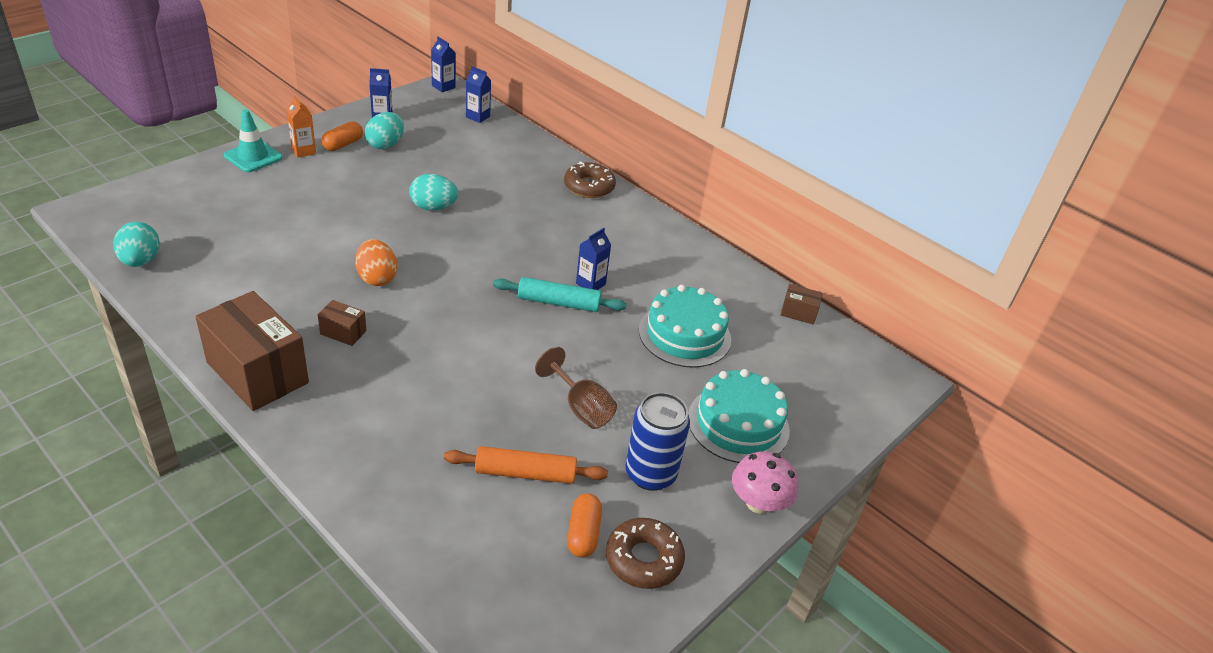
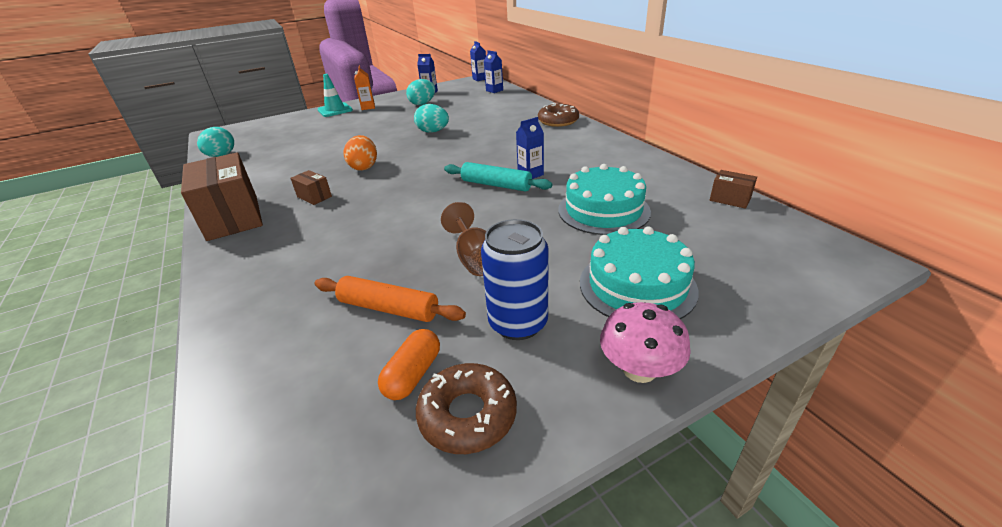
camera: 25 degrees right, 5 degrees down
orange capsule [321,121,363,151] -> none

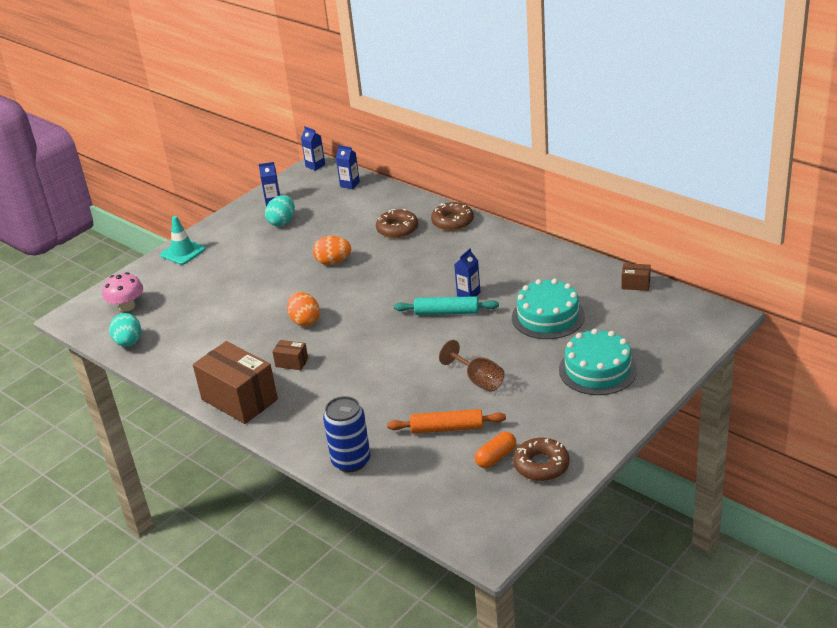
camera: 20 degrees left, 0 degrees up
orange carton [354,65,375,110] -> none
orange capsule [378,329,440,400] -> orange capsule turned 45 degrees clockwise [475,432,516,468]
turquoise egg [414,104,449,133] -> orange egg [313,236,351,265]
blue can [481,219,548,340] -> blue can moved to [323,396,370,472]
pink mushroom [600,302,691,383] -> pink mushroom moved to [102,272,143,312]
none -> brown donut [376,209,418,238]

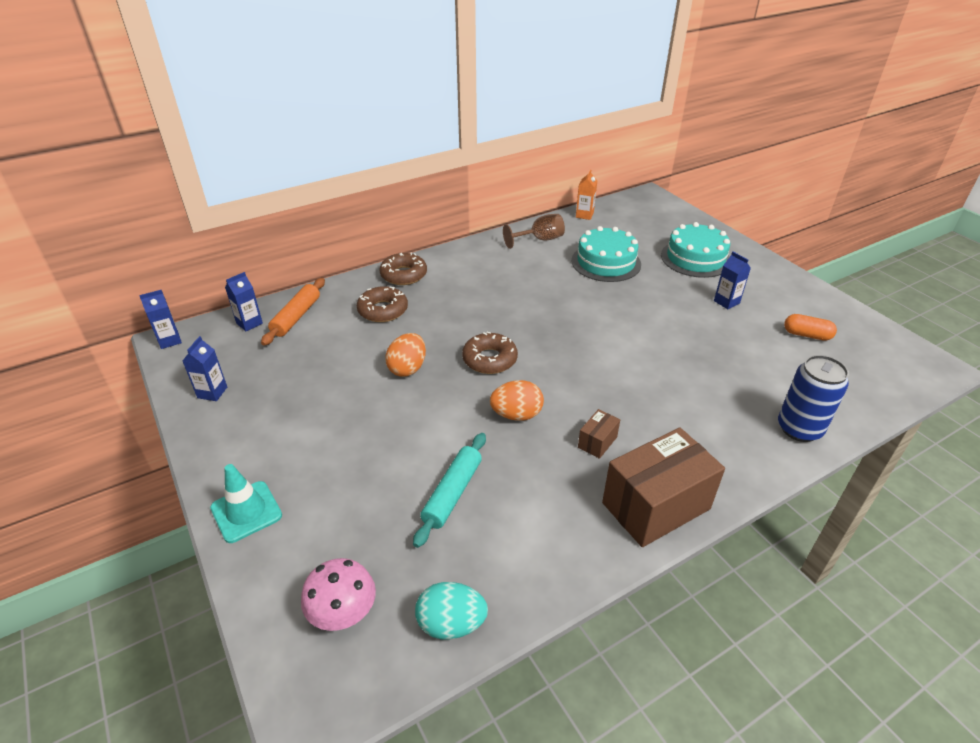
camera: 75 degrees left, 5 degrees up
turquoise egg [265,195,295,226] -> none
orange rolling pin [387,409,506,434] -> orange rolling pin moved to [261,278,325,346]
turquoise rolling pin [394,296,499,315] -> turquoise rolling pin moved to [413,433,486,548]
brown goblet [439,340,504,392] -> brown goblet moved to [503,214,565,249]
blue carton [454,248,480,297] -> blue carton moved to [714,252,751,309]
orange capsule [475,432,516,468] -> orange capsule turned 45 degrees counterclockwise [784,314,837,341]
brown donut [513,438,570,481] -> brown donut moved to [462,332,518,374]
brown box [621,263,651,291] -> orange carton [576,170,597,220]

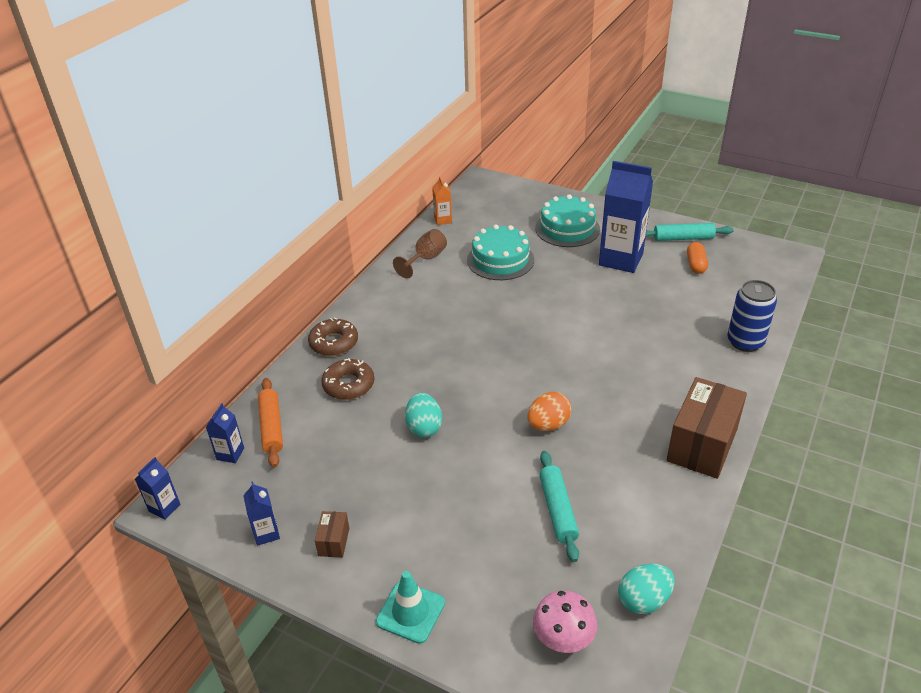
camera: 30 degrees left, 0 degrees up
orange egg [385,333,426,377] -> turquoise egg [405,393,442,438]
brown donut [462,332,518,374] -> none
brown box [578,409,620,459] -> brown box moved to [315,511,349,558]
blue carton [714,252,751,309] -> blue carton [599,161,653,273], size x2.19
orange capsule [784,314,837,341] -> orange capsule turned 75 degrees counterclockwise [687,242,708,274]
none -> turquoise rolling pin [646,223,734,241]

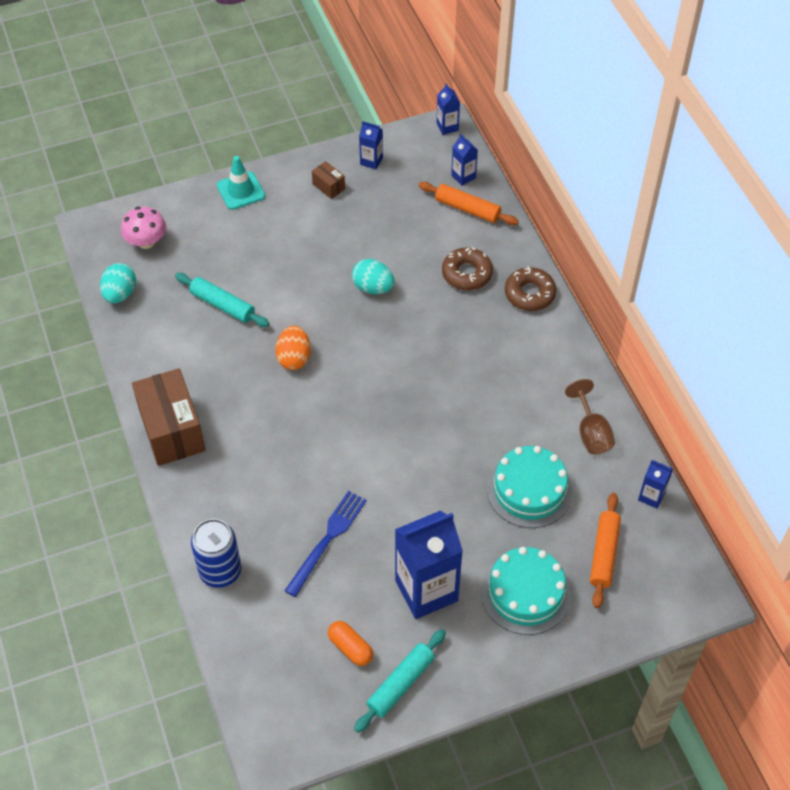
camera: 130 degrees right, 15 degrees up
orange carton [432,177,452,225] -> blue carton [638,460,673,509]
none -> blue fork [284,491,367,597]
none -> orange rolling pin [590,493,621,608]

